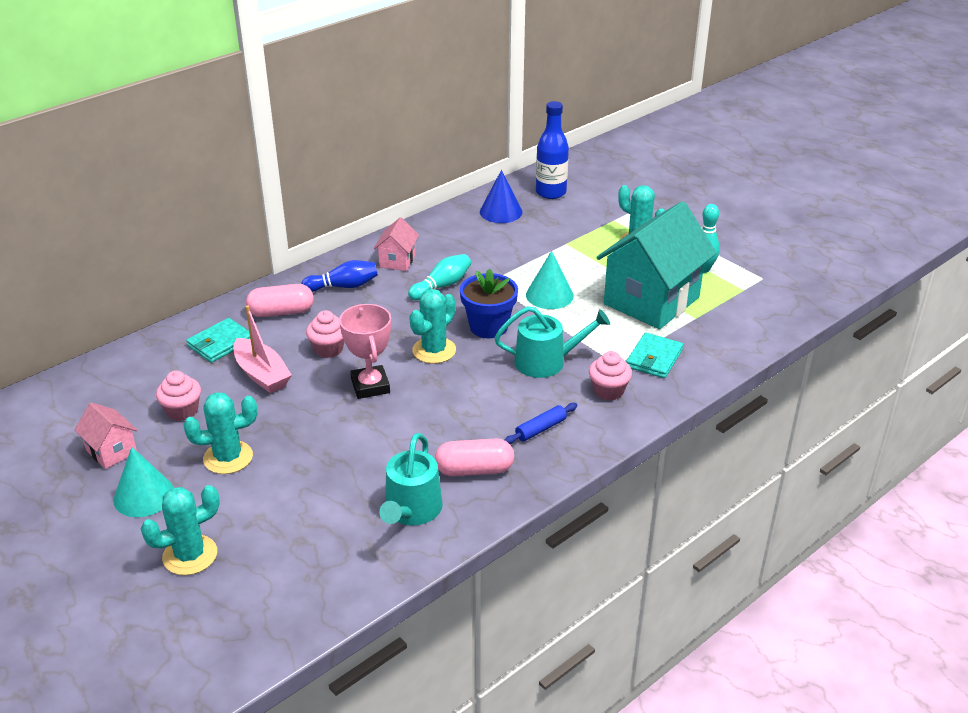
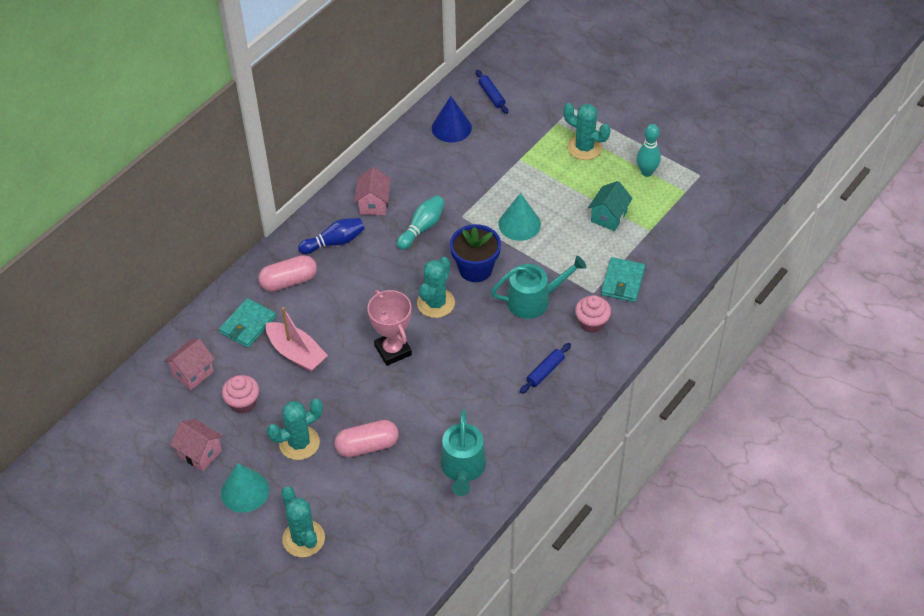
camera: 10 degrees left, 15 degrees up
turquoise cactus [141,485,220,575] -> turquoise cactus turned 75 degrees counterclockwise [281,486,325,557]
pink cupcake [306,310,345,358] -> none
pink capsule [435,438,514,476] -> pink capsule moved to [334,420,399,458]
blue bottle [536,101,569,199] -> blue rolling pin [476,70,508,114]
turquoise house [597,201,717,329] -> turquoise house [588,181,633,231], size x0.45
none -> pink house [164,339,215,390]

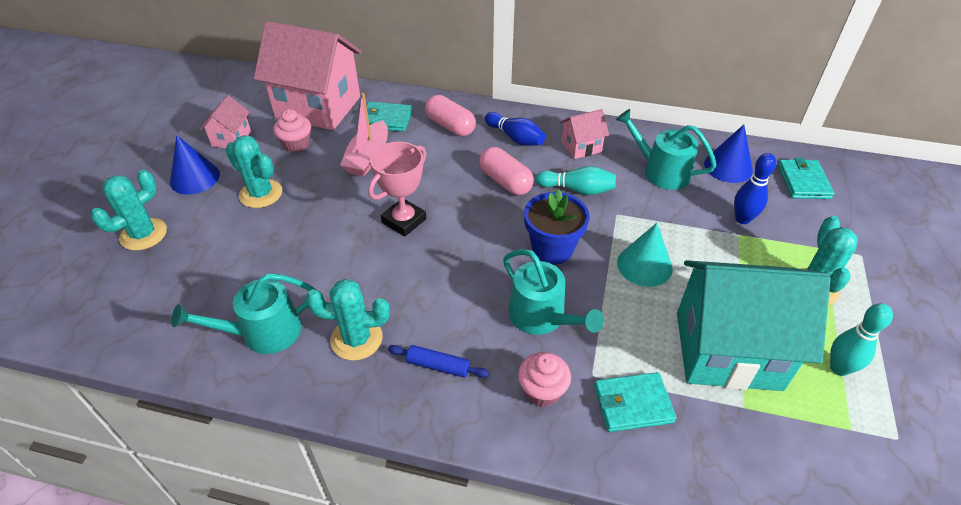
camera: 65 degrees right, 5 degrees down
pink house [164,339,215,390] -> pink house [254,21,362,130], size x2.23
turquoise cone [221,463,269,513] -> blue cone [170,135,220,194]
pink capsule [334,420,399,458] -> pink capsule moved to [479,147,534,195]
turquoise cactus [417,257,455,318] -> turquoise cactus moved to [306,279,390,361]
blue rolling pin [476,70,508,114] -> turquoise wallet [778,157,834,199]
turquoise house [588,181,633,231] -> turquoise house [677,260,831,391], size x2.23
none -> turquoise watering can [616,109,717,190]
none -> blue bowling pin [734,153,776,224]

